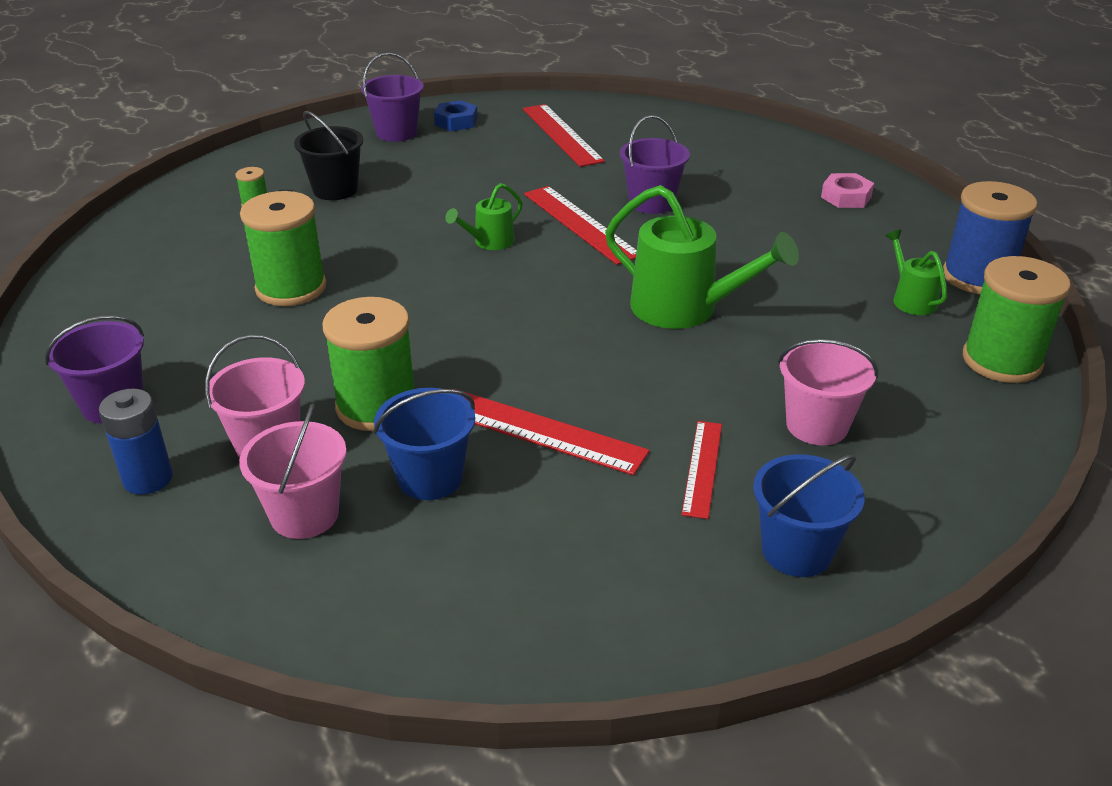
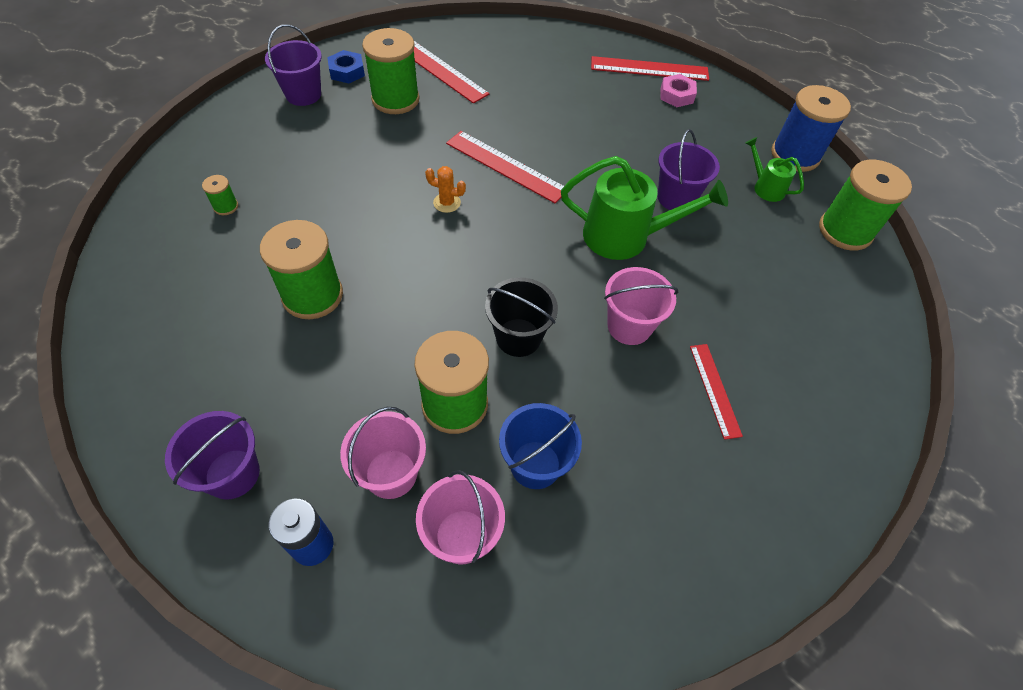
camera: 25 degrees left, 20 degrees up
black bucket [294,111,364,200] -> black bucket moved to [485,277,558,357]
green watering can [445,183,523,250] -> orange cactus [425,166,466,213]
red ruler [454,389,650,475] -> red ruler moved to [591,56,709,81]
purple bucket [620,115,690,214] -> purple bucket moved to [658,129,720,210]
blue bucket [753,454,865,577] -> none
pink bucket [778,339,879,445] -> pink bucket moved to [604,267,678,345]
none -> green spool [362,28,419,114]

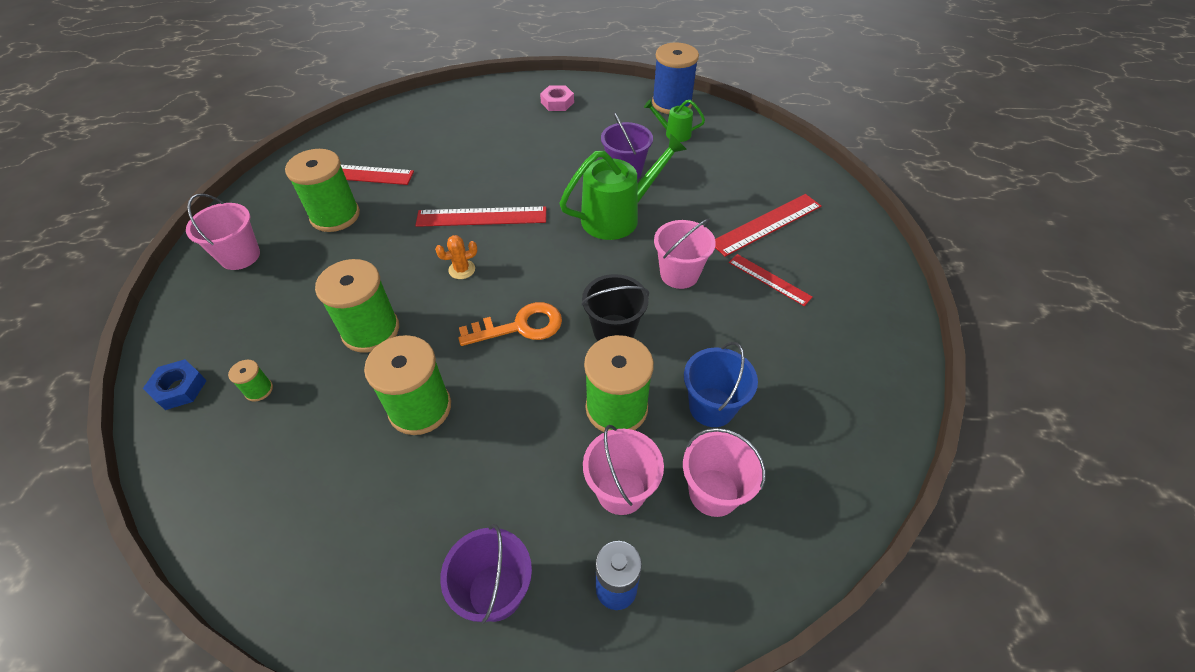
camera: 35 degrees left, 5 degrees down
purple bucket [265,24,322,106] -> pink bucket [186,194,260,270]
blue nut [327,50,365,83] -> blue nut moved to [143,359,207,410]
red ruler [591,56,709,81] -> red ruler moved to [715,194,821,257]
green spool [819,160,912,251] -> green spool moved to [315,259,399,353]
none -> orange key [458,302,562,346]

